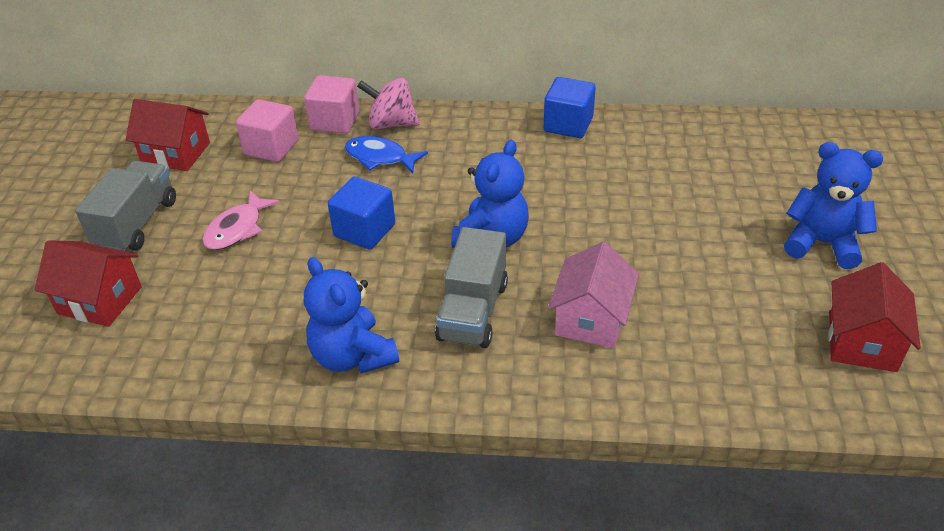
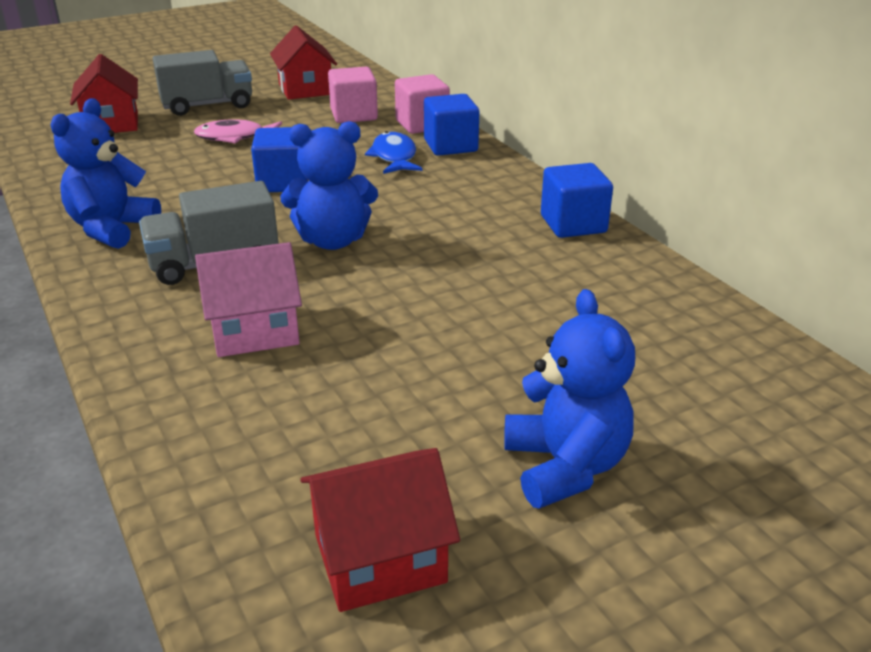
camera: 55 degrees right, 10 degrees down
pink spinning top [357,78,420,129] -> blue cube [424,94,479,156]

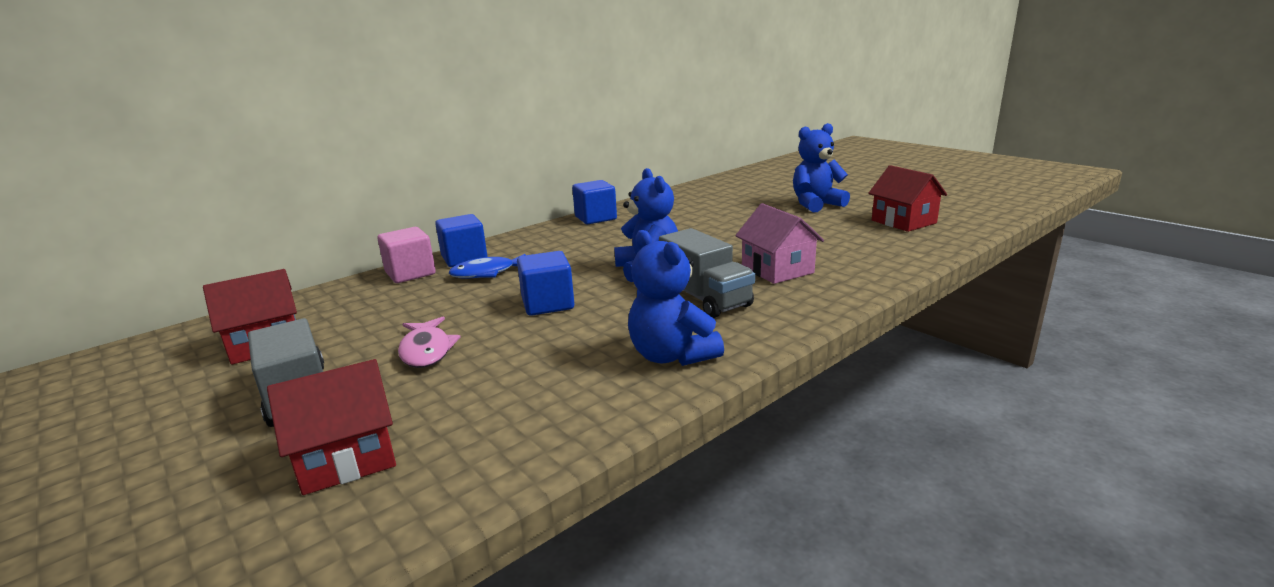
camera: 100 degrees left, 10 degrees down
blue teddy bear [51,98,161,249] -> blue teddy bear turned 45 degrees clockwise [628,230,724,366]
pink cube [328,67,378,123] -> none

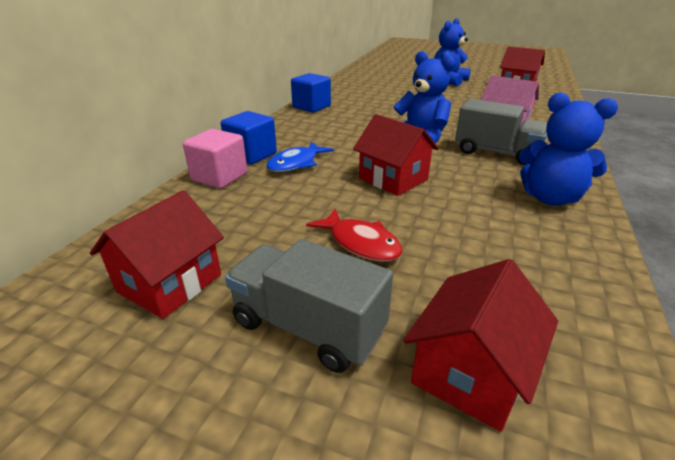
camera: 30 degrees left, 10 degrees up
pink fish [398,317,461,368] -> red fish [306,209,402,262]
blue cube [517,251,574,316] -> red house [353,114,439,196]

